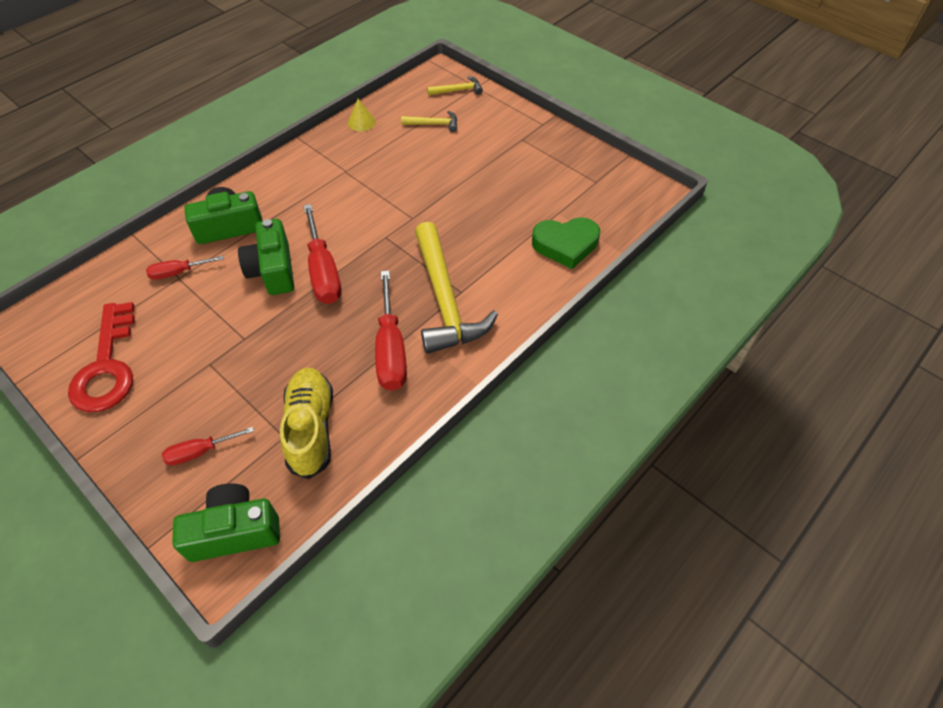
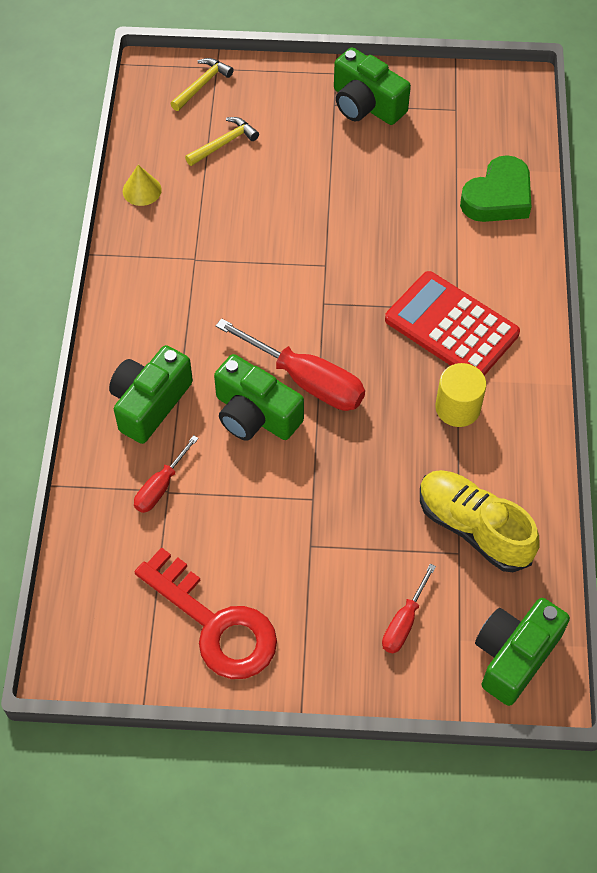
camera: 40 degrees left, 5 degrees up
red screwdriver [375,270,407,391] -> yellow cylinder [435,363,486,427]
yellow hammer [415,222,498,354] -> red calculator [385,271,520,376]
none -> green camera [334,47,411,125]

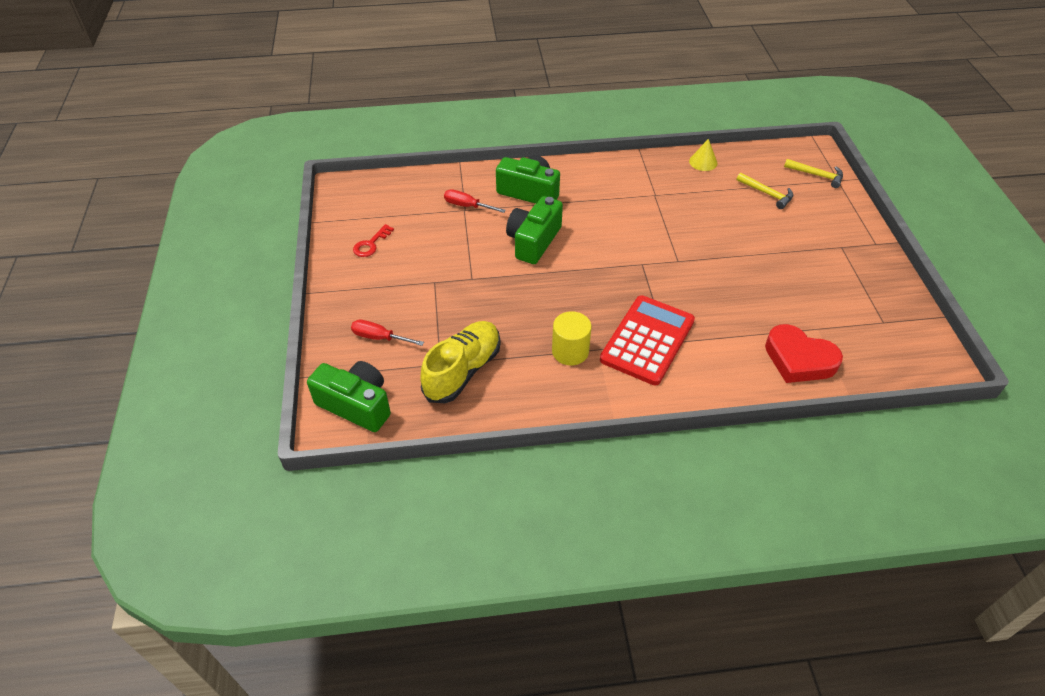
camera: 80 degrees right, 10 degrees down
red key [135,547,277,679] -> red key [353,224,394,257], size x0.45
red screwdriver [216,318,365,411] -> none
green camera [334,47,411,125] -> none
green heart [460,155,531,222] -> red heart [765,324,843,383]

